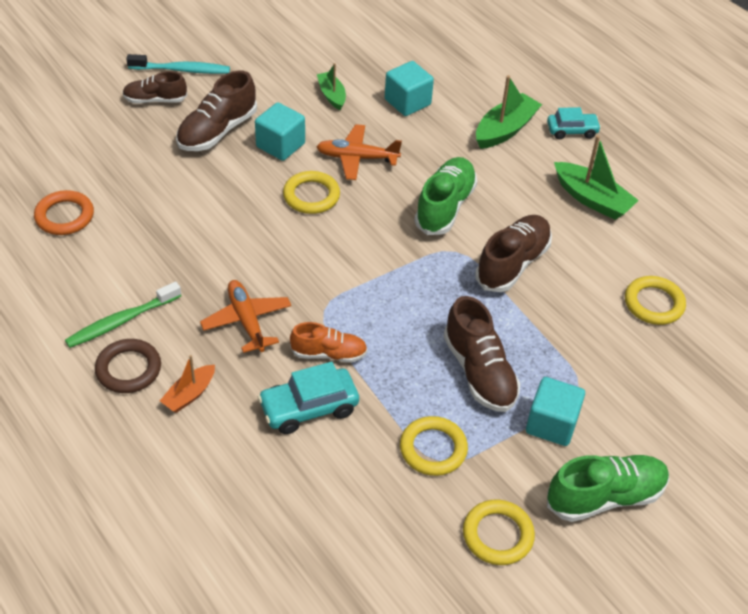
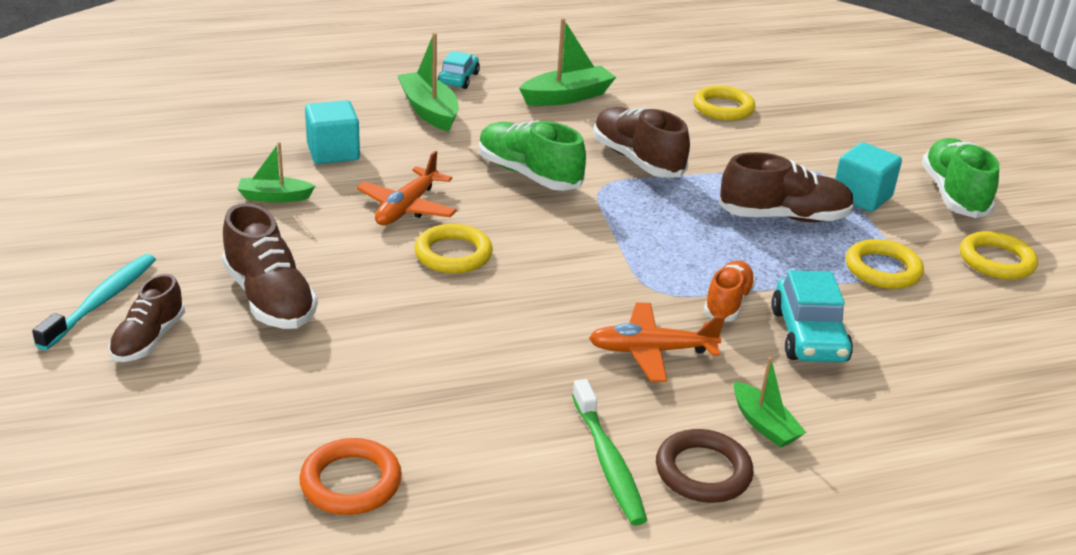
camera: 70 degrees left, 15 degrees down
orange boat [160,355,215,413] -> green boat [734,357,806,447]
turquoise cube [255,102,305,161] -> none

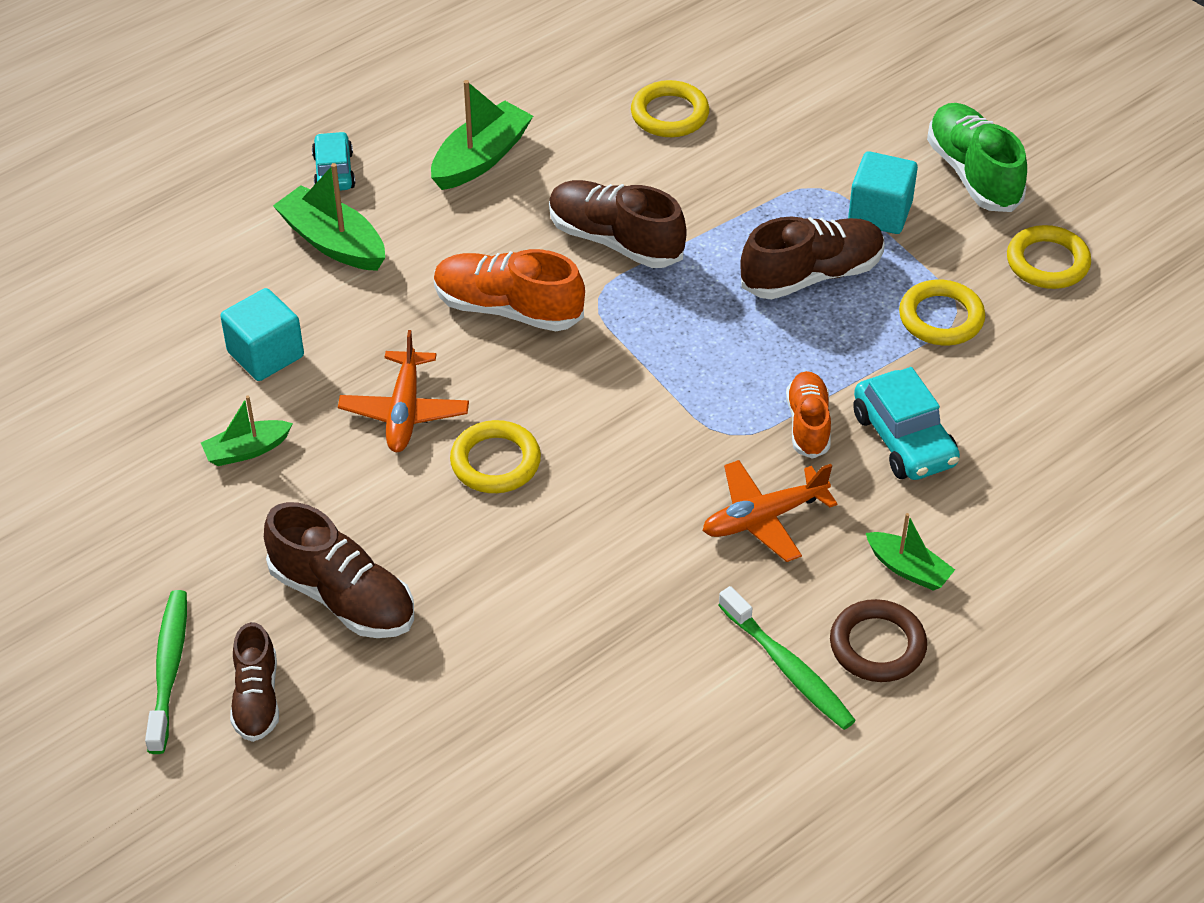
camera: 20 degrees left, 15 degrees up
turquoise toothbrush [32,254,156,350] -> green toothbrush [145,590,187,754]
orange ring [299,438,402,515] -> none
green shoe [479,121,586,191] -> orange shoe [434,249,585,331]

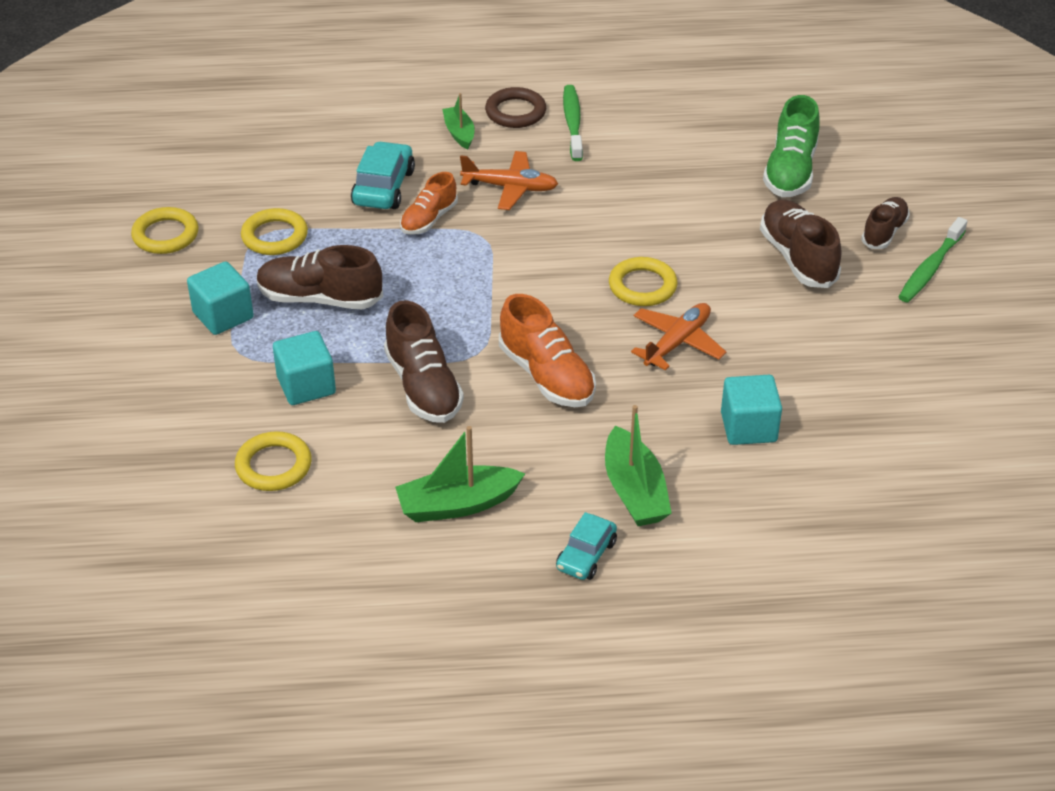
camera: 145 degrees left, 5 degrees down
green boat [201,396,293,466] -> none
green shoe [927,103,1027,212] -> green shoe moved to [763,95,820,197]
none -> turquoise cube [273,331,336,405]

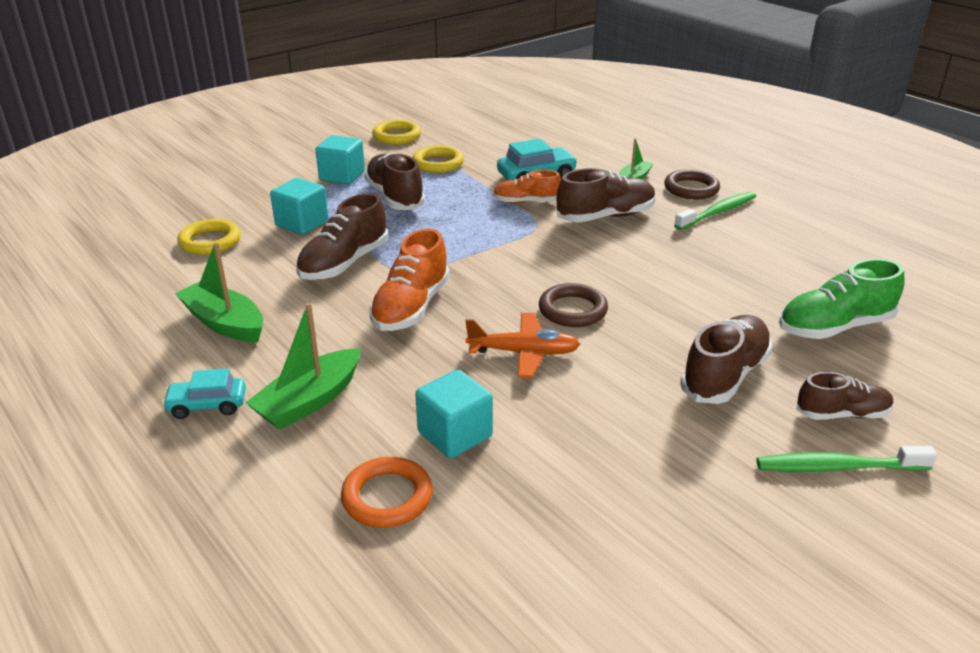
camera: 55 degrees right, 10 degrees down
orange plane [460,151,558,210] -> brown shoe [557,168,656,223]
yellow ring [609,257,677,306] -> brown ring [539,283,608,327]
none -> orange ring [341,457,433,528]

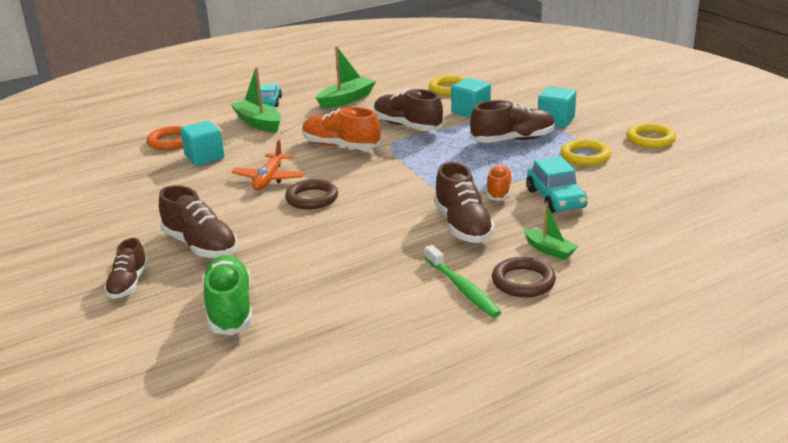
camera: 100 degrees right, 5 degrees down
green toothbrush [756,446,937,472] -> none

